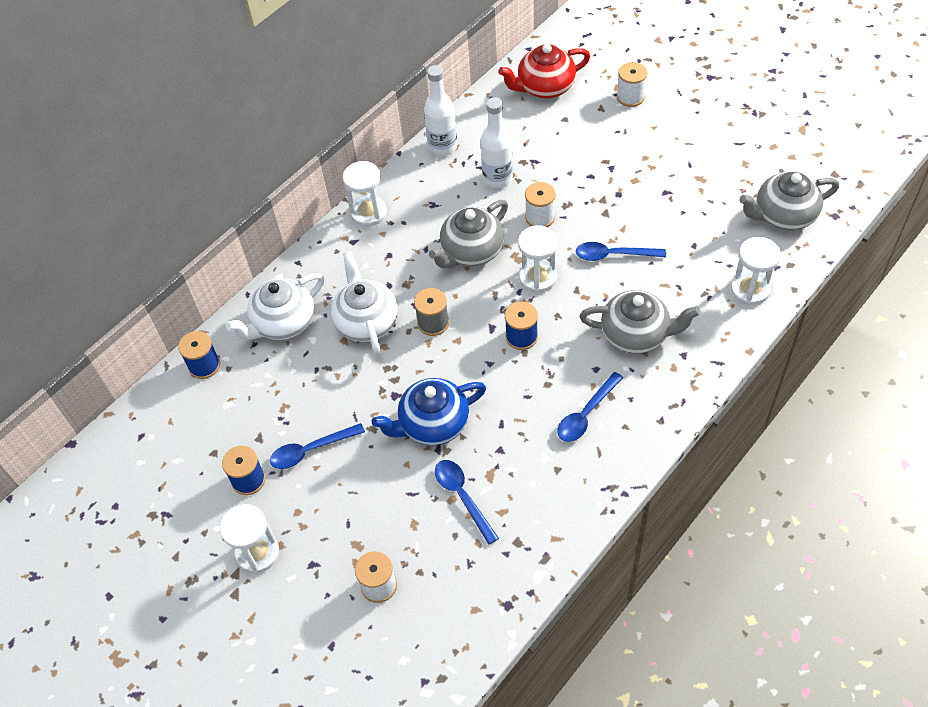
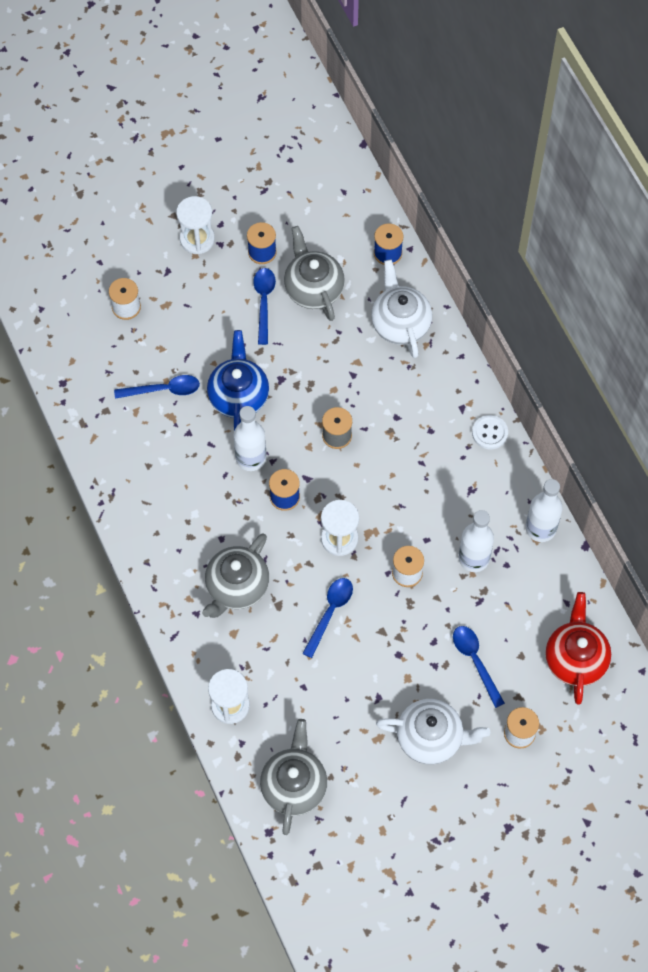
camera: 110 degrees right, 10 degrees up
white teapot [331,252,398,354] -> white teapot moved to [376,699,490,765]
white hourglass [343,161,387,227] -> white button [472,415,508,449]
grey teapot [429,200,508,268] -> grey teapot moved to [284,226,345,321]
blue spoon [558,372,623,442] -> blue spoon moved to [453,626,505,708]
none -> white bottle [234,406,266,471]

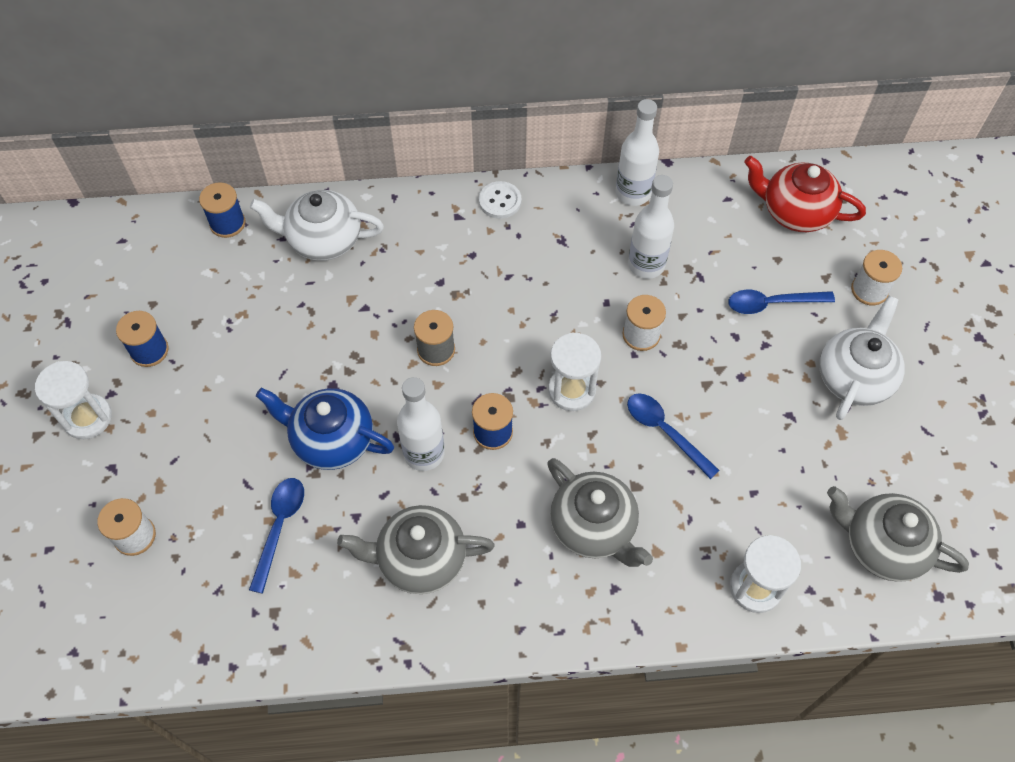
camera: 70 degrees left, 5 degrees down
blue spoon [253,268,276,345] -> none
grey teapot [284,226,345,321] -> grey teapot moved to [337,505,495,594]

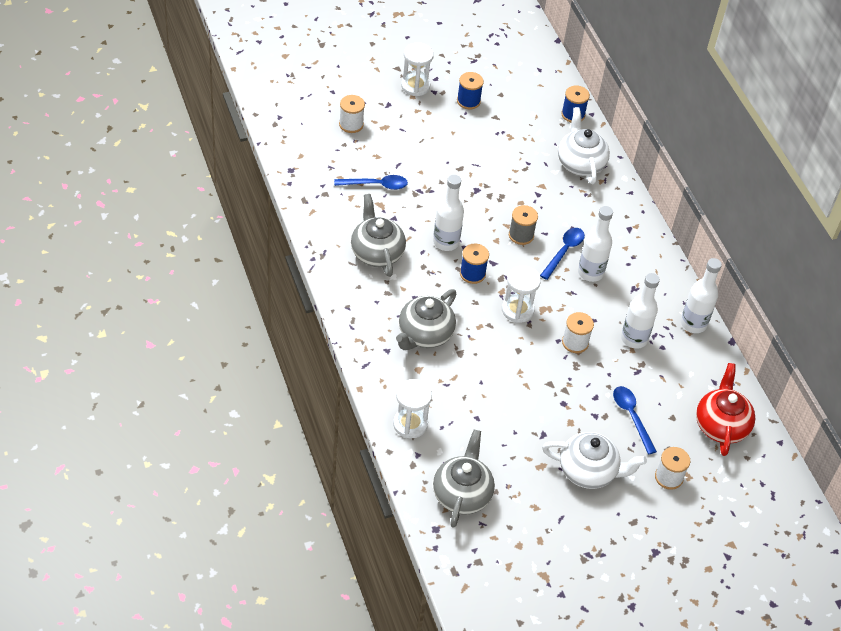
camera: 70 degrees right, 10 degrees down
blue teapot [256,388,394,470] -> none
white button [479,181,521,219] -> none
blue spoon [627,393,720,479] -> blue spoon moved to [540,228,585,280]
none -> white bottle [578,206,613,282]

